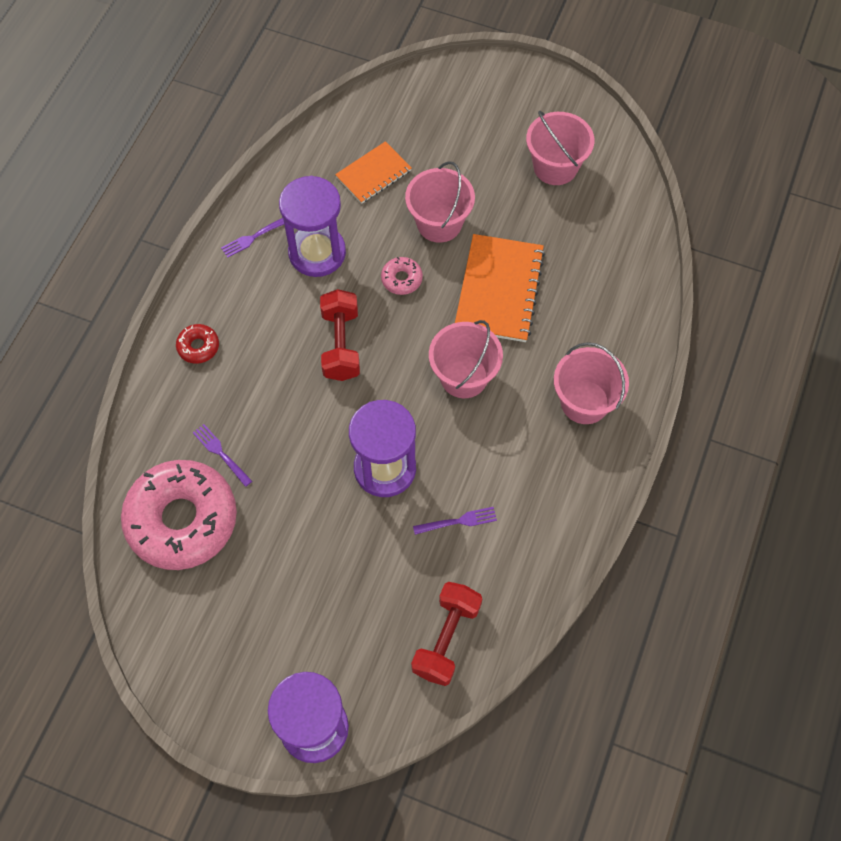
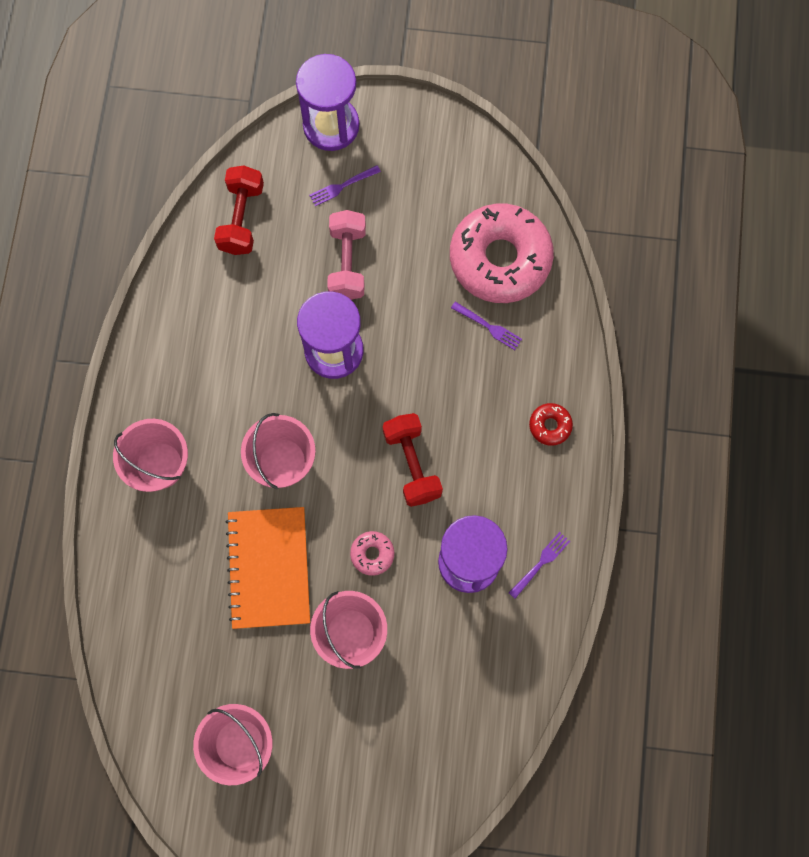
camera: 165 degrees right, 10 degrees up
orange notebook [335,141,412,204] -> none
purple fork [413,507,497,535] -> purple fork moved to [309,165,381,206]
none -> pink dumbbell [327,210,366,300]

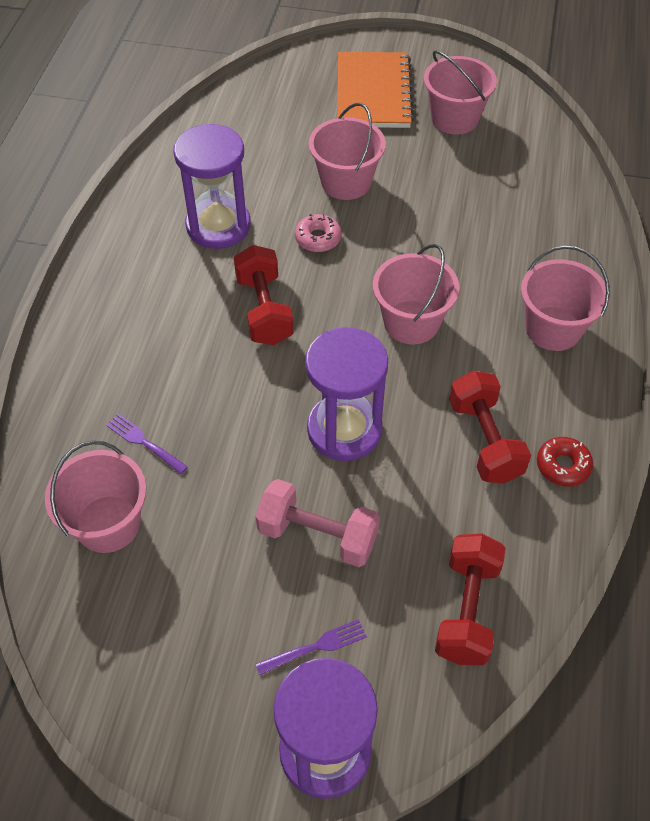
camera: 175 degrees left, 20 degrees down
orange notebook [225,507,310,629] -> orange notebook moved to [337,52,414,128]
pink dumbbell [327,210,366,300] -> pink dumbbell turned 75 degrees counterclockwise [256,479,380,567]
pink donut [450,203,554,303] -> pink bucket [45,441,146,553]
purple fork [509,532,570,599] -> none
red donut [529,403,573,446] -> red donut moved to [537,437,593,487]
none -> red dumbbell [449,371,531,483]

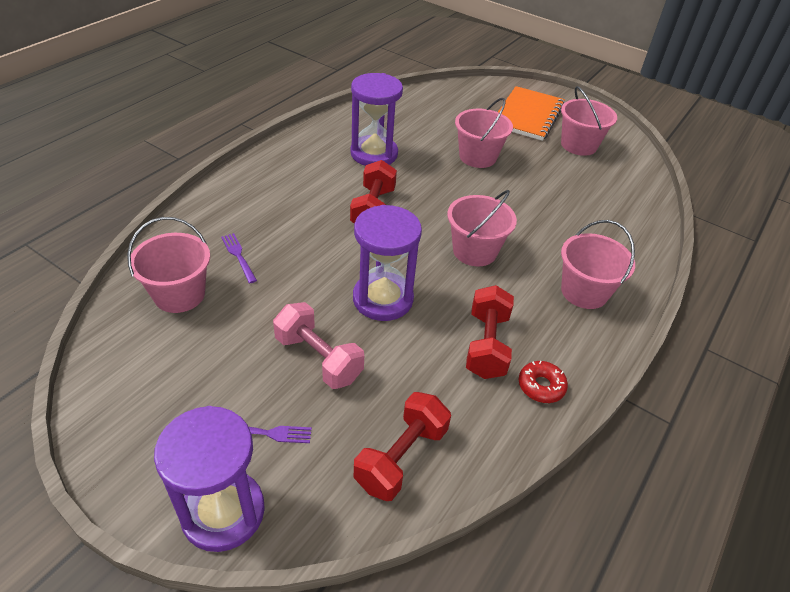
camera: 20 degrees right, 10 degrees down
pink donut [295,214,342,252] -> none

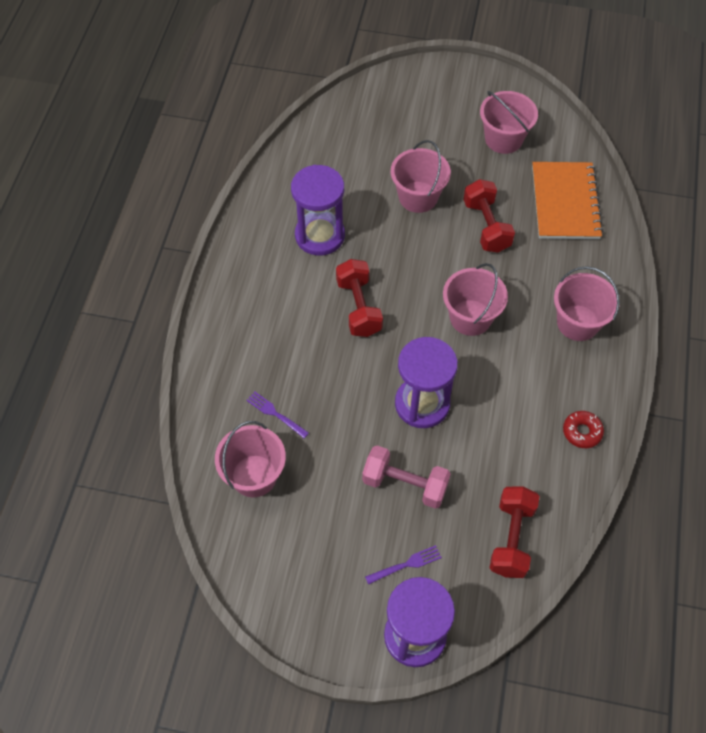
camera: 20 degrees left, 15 degrees up
red dumbbell [466,285,514,379] -> red dumbbell moved to [463,179,515,253]
orange notebook [498,86,565,141] -> orange notebook moved to [532,162,603,239]

